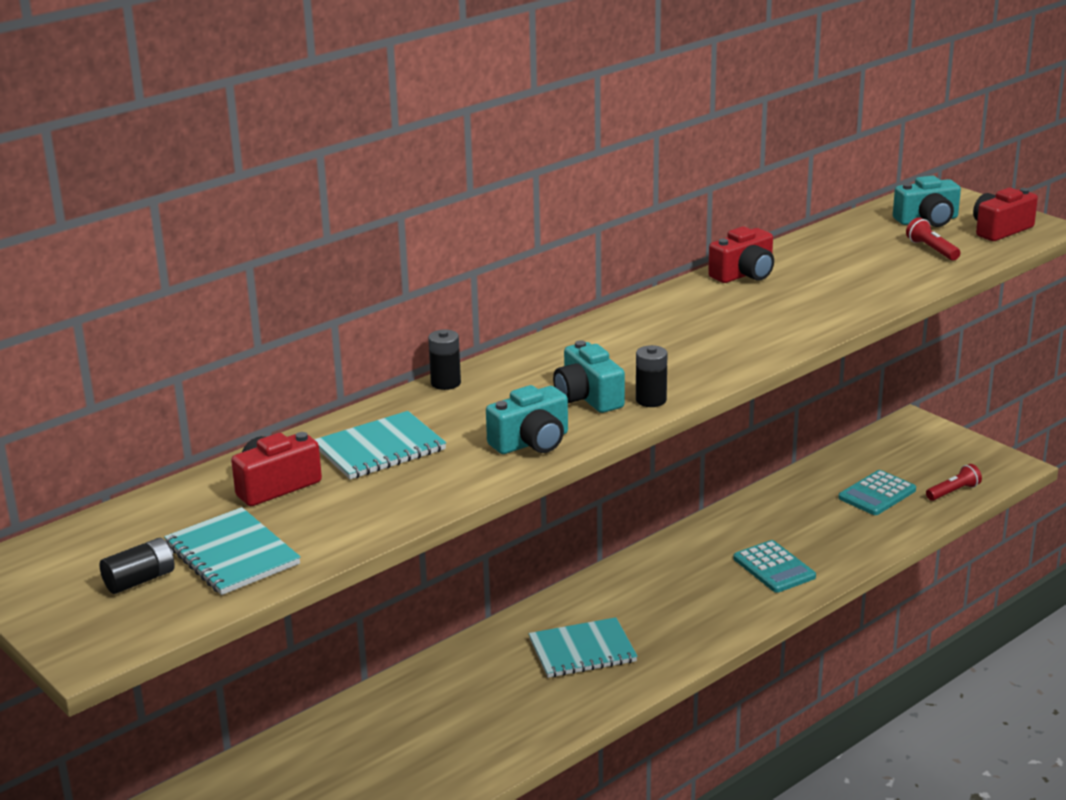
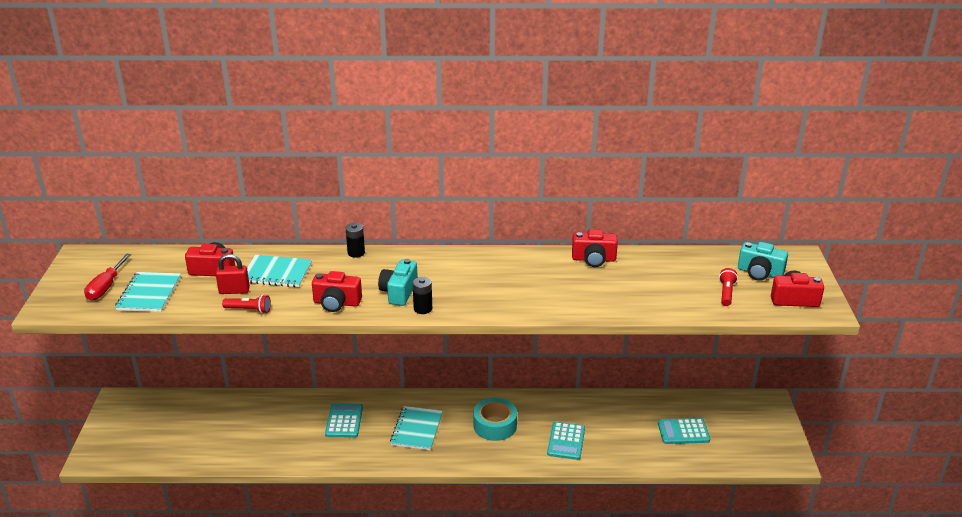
camera: 40 degrees right, 5 degrees up
black battery [100,538,175,594] -> red screwdriver [84,254,131,301]
turquoise camera [486,385,568,454] -> red camera [312,271,362,312]
turquoise notebook [529,617,638,678] -> turquoise notebook turned 75 degrees clockwise [390,406,443,450]
red flashlight [926,464,982,501] -> red flashlight moved to [222,295,271,314]
none -> red padlock [215,254,250,294]
none -> turquoise calculator [325,403,363,438]
none -> turquoise tape [473,398,517,441]

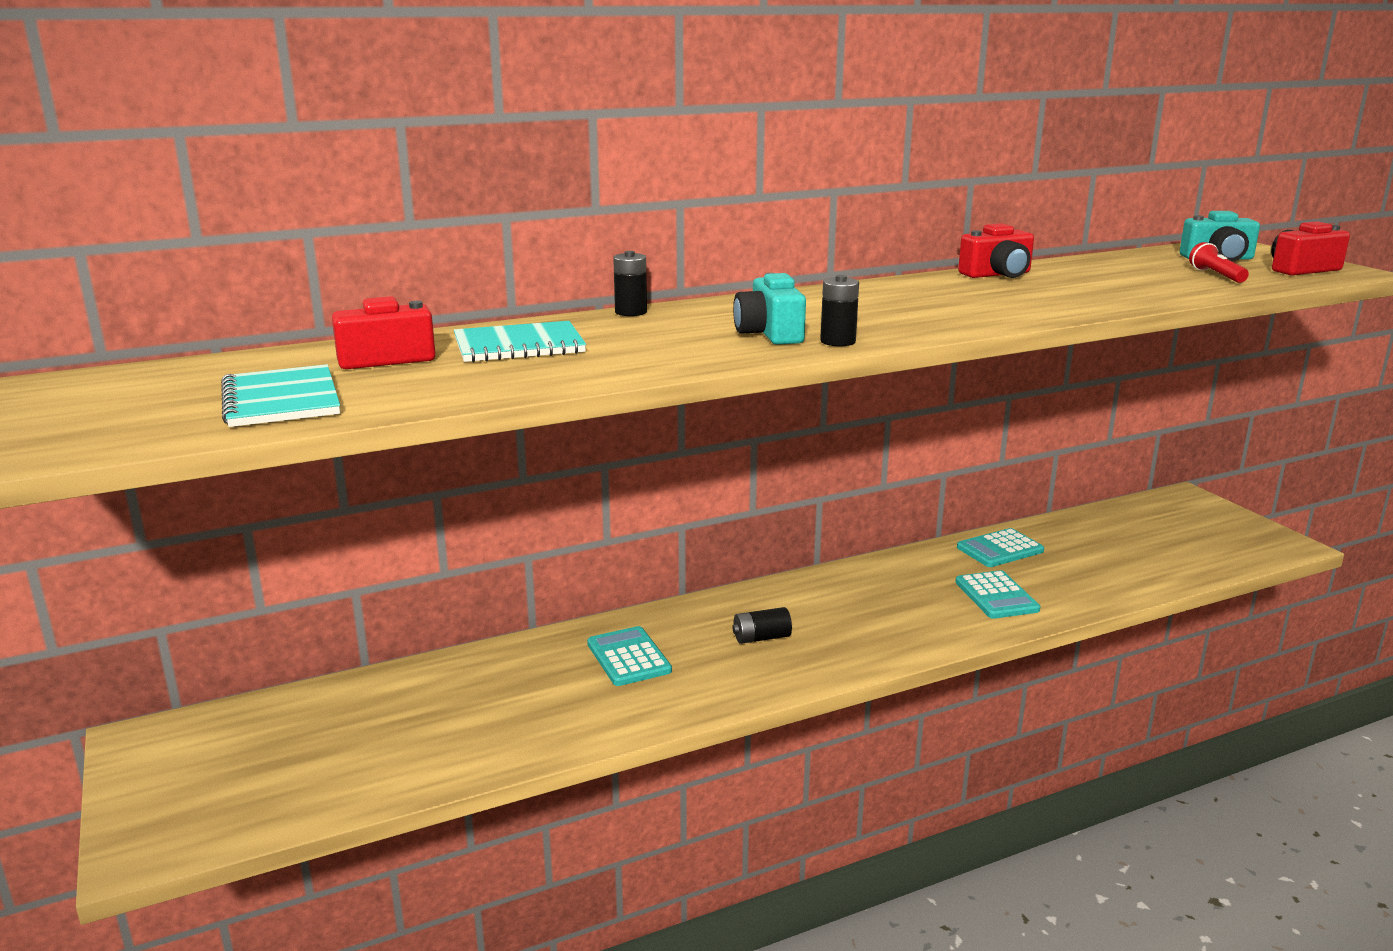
camera: 25 degrees left, 10 degrees down
red screwdriver [84,254,131,301] -> none
red padlock [215,254,250,294] -> none
red flashlight [222,295,271,314] -> none
red camera [312,271,362,312] -> none
turquoise notebook [390,406,443,450] -> black battery [732,607,792,644]
turquoise tape [473,398,517,441] -> none
turquoise calculator [658,418,710,444] -> turquoise calculator moved to [957,528,1044,567]

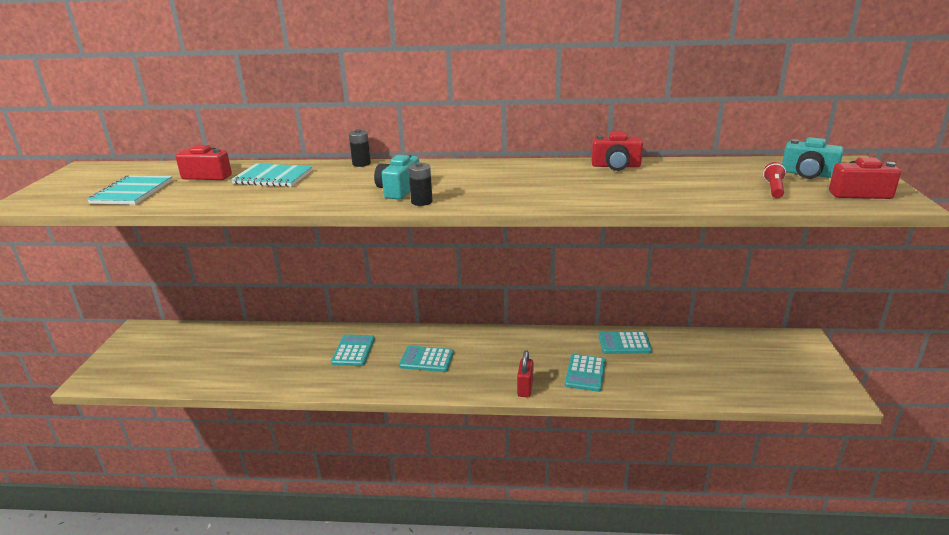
camera: 30 degrees right, 5 degrees up
black battery [732,607,792,644] -> turquoise calculator [399,346,454,372]
none -> red padlock [517,350,533,397]

